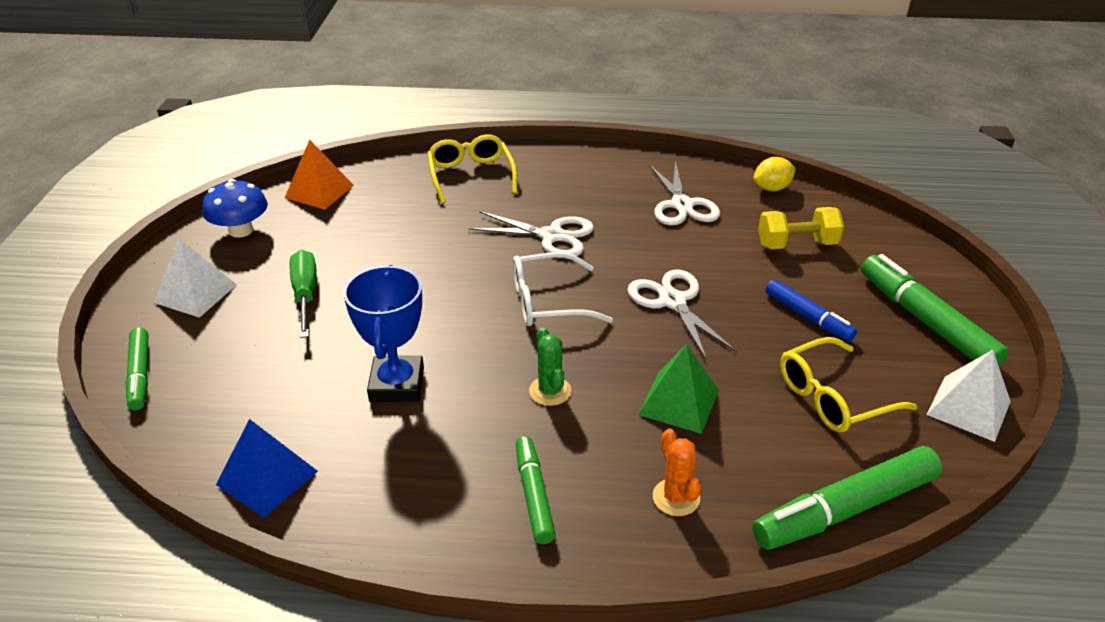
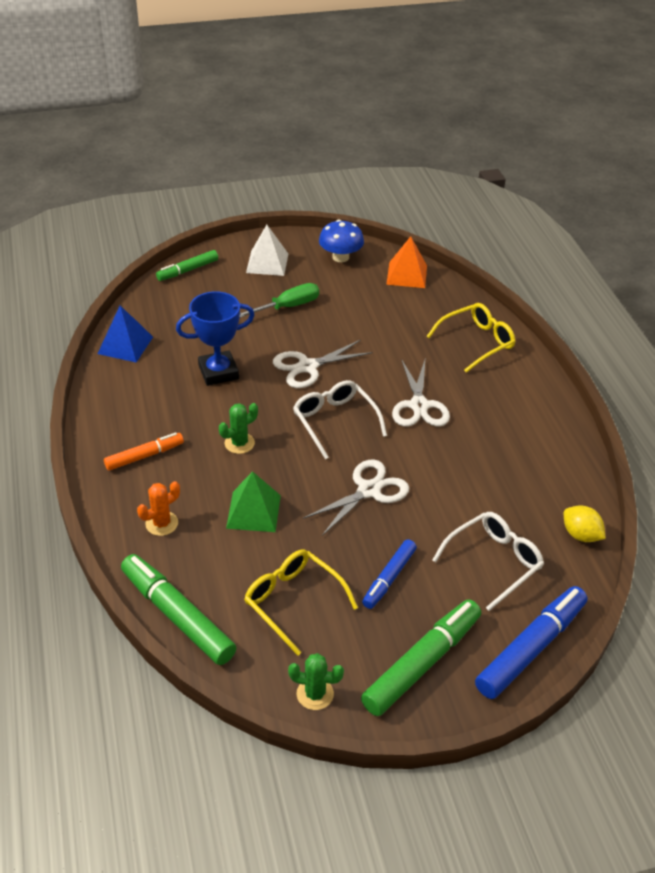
camera: 70 degrees right, 5 degrees up
green marker [516,436,556,544] -> orange marker [104,432,184,471]
white scissors [649,161,720,226] -> white scissors moved to [273,340,373,388]
yellow dumbbell [758,207,844,249] -> white glasses [432,512,544,611]
white pyramid [927,350,1011,442] -> green cactus [288,653,344,710]
none -> blue marker [475,586,588,699]

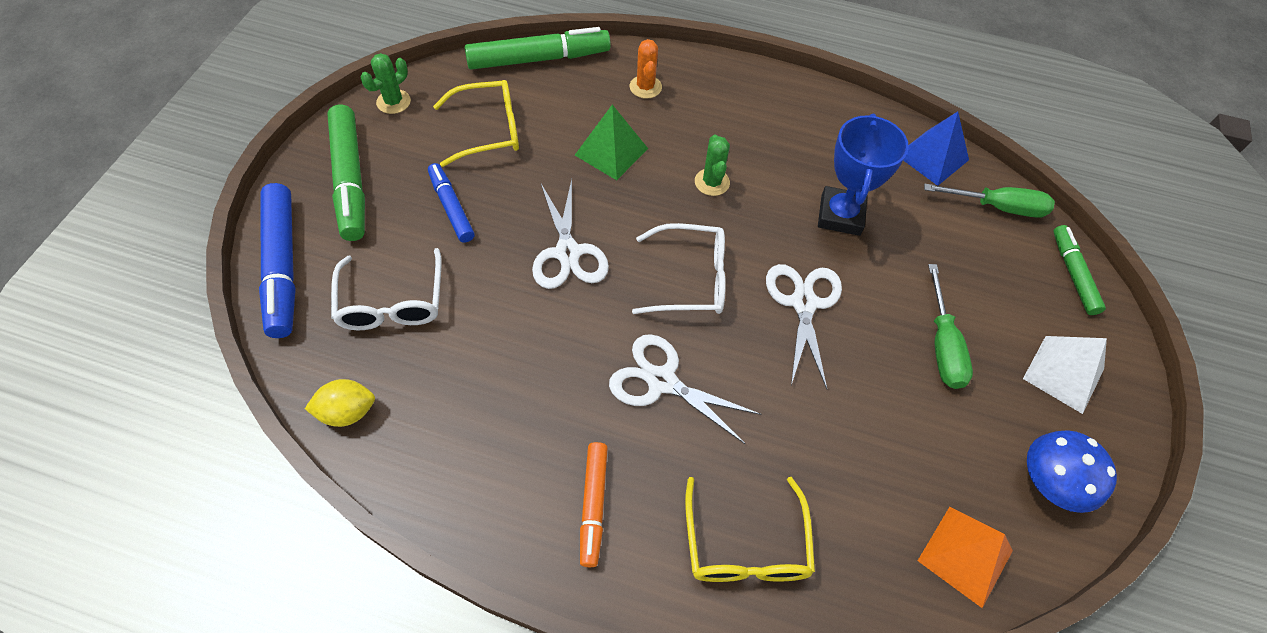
camera: 120 degrees right, 15 degrees up
orange marker [104,432,184,471] -> orange marker moved to [580,442,608,567]
none -> green screwdriver [924,184,1055,218]

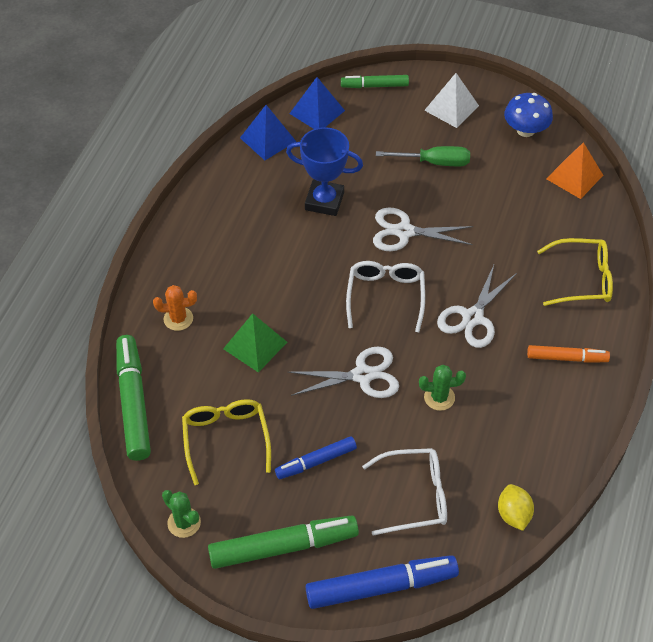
camera: 85 degrees left, 5 degrees down
green cactus [695,135,730,196] -> green cactus moved to [419,365,466,411]
green screwdriver [924,184,1055,218] -> blue pyramid [289,77,345,129]

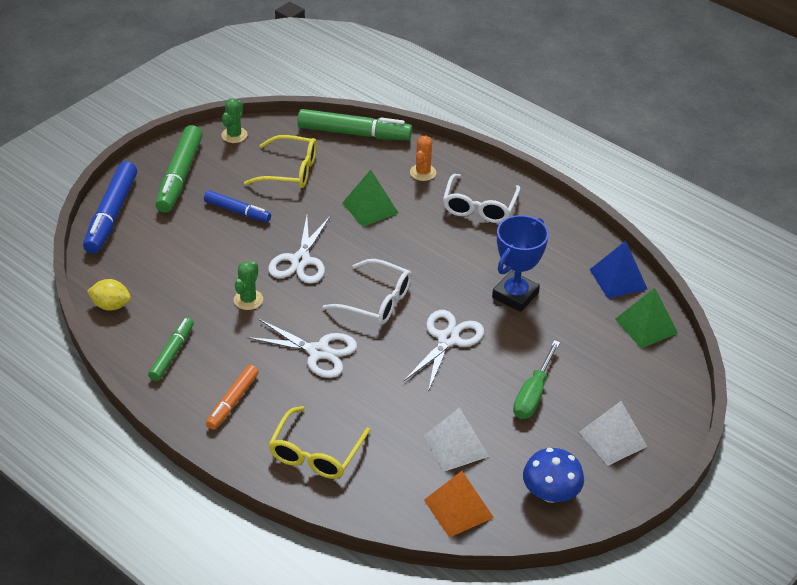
camera: 110 degrees right, 10 degrees down
green cactus [162,490,201,538] -> green cactus turned 45 degrees counterclockwise [222,98,247,143]
blue marker [275,436,357,479] -> blue marker turned 120 degrees clockwise [204,190,271,222]
blue pyramid [289,77,345,129] -> green pyramid [615,288,678,348]
green marker [341,75,409,88] -> green marker moved to [148,317,194,381]
white glasses [362,448,447,536] -> white glasses moved to [443,174,520,223]
white scissors [437,265,517,348] -> white scissors turned 150 degrees clockwise [247,319,357,378]
none -> white pyramid [424,407,489,472]

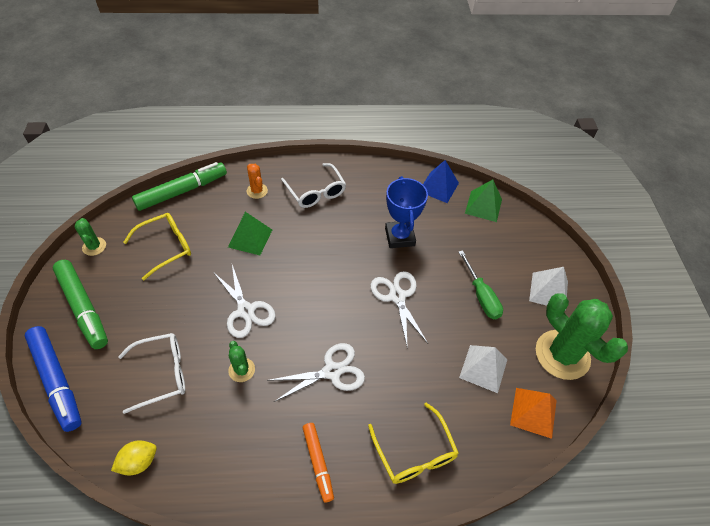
camera: 45 degrees left, 10 degrees up
green marker [148,317,194,381] -> none
blue marker [204,190,271,222] -> none
white glasses [322,259,412,325] -> white glasses moved to [118,333,185,414]
blue mushroom [523,448,584,503] -> green cactus [536,293,628,380]

